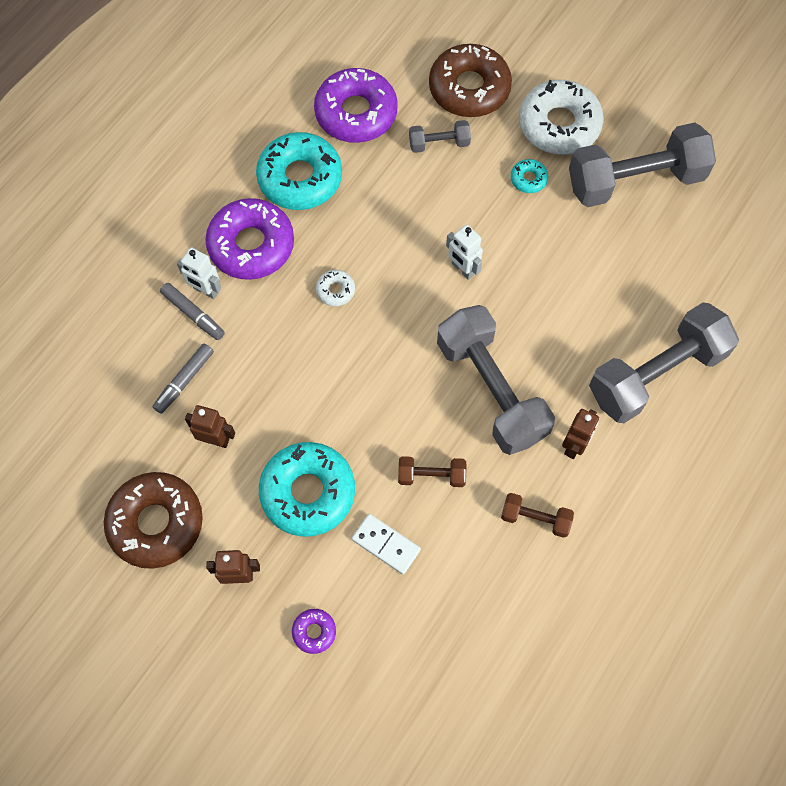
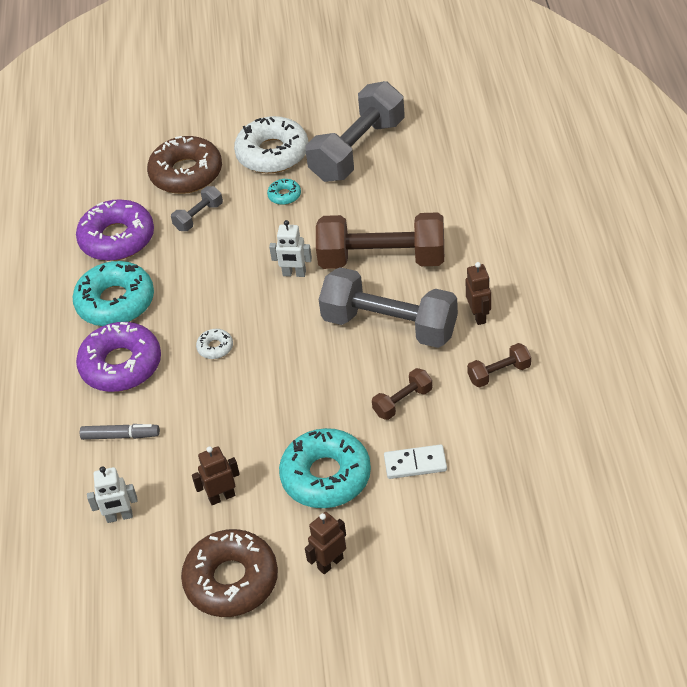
camera: 35 degrees left, 20 degrees down
grey marker [153,343,214,414] -> none
white robot [177,247,221,299] -> white robot moved to [87,466,138,523]
purple donut [292,609,336,654] -> none
grey dumbbell [589,302,739,423] -> none
none -> brown dumbbell [316,212,444,269]

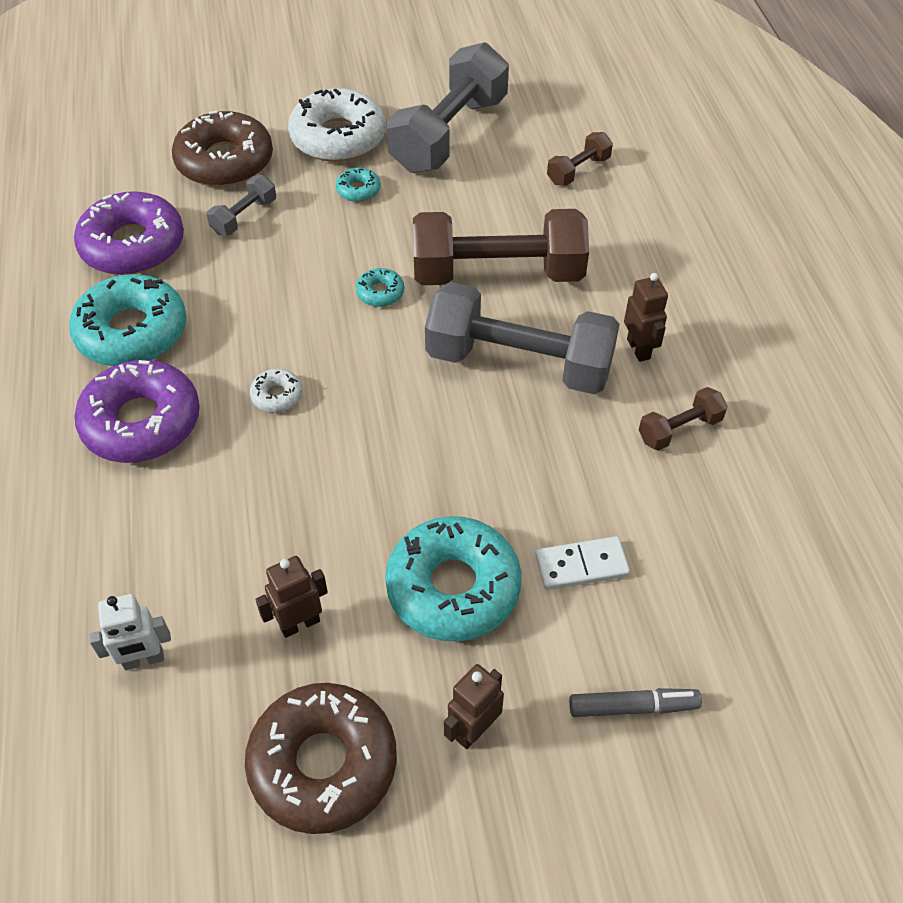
camera: 10 degrees left, 5 degrees up
grey marker [80,424,160,440] -> grey marker moved to [569,688,702,717]
white robot [269,220,312,277] -> turquoise donut [356,268,404,307]
brown dumbbell [372,368,432,420] -> brown dumbbell moved to [547,132,613,186]

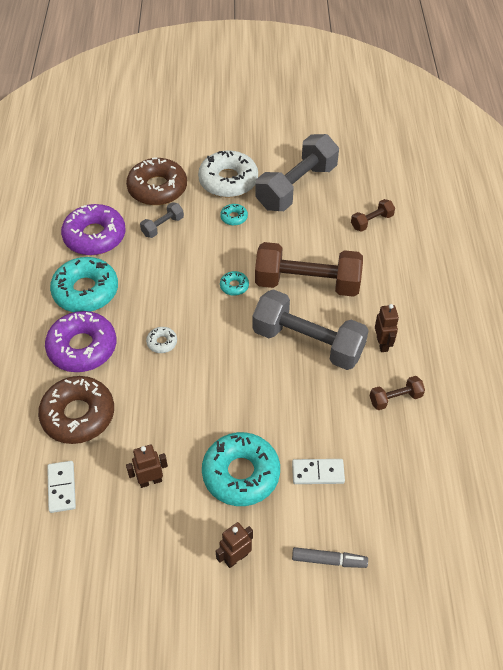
camera: 10 degrees right, 0 degrees up
white robot [89,594,171,670] -> white domino [47,461,76,513]
brown donut [245,683,397,834] -> brown donut moved to [38,376,114,444]

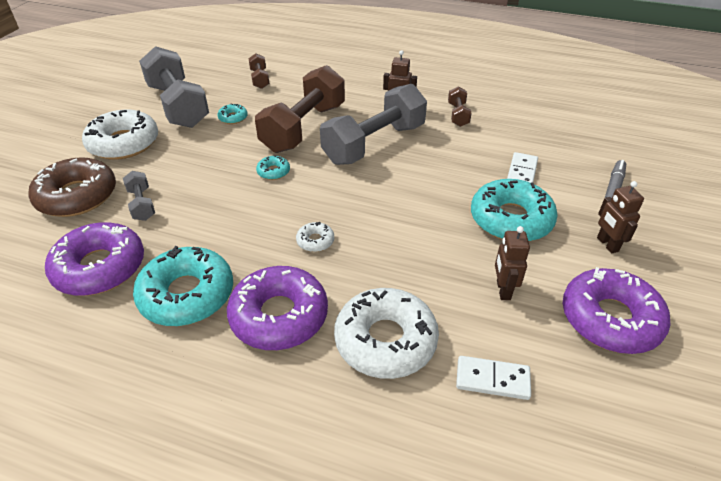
camera: 70 degrees left, 10 degrees down
brown donut [38,376,114,444] -> white donut [334,288,439,379]
turquoise donut [220,204,248,226] -> turquoise donut moved to [217,104,248,124]
none -> purple donut [563,267,671,354]

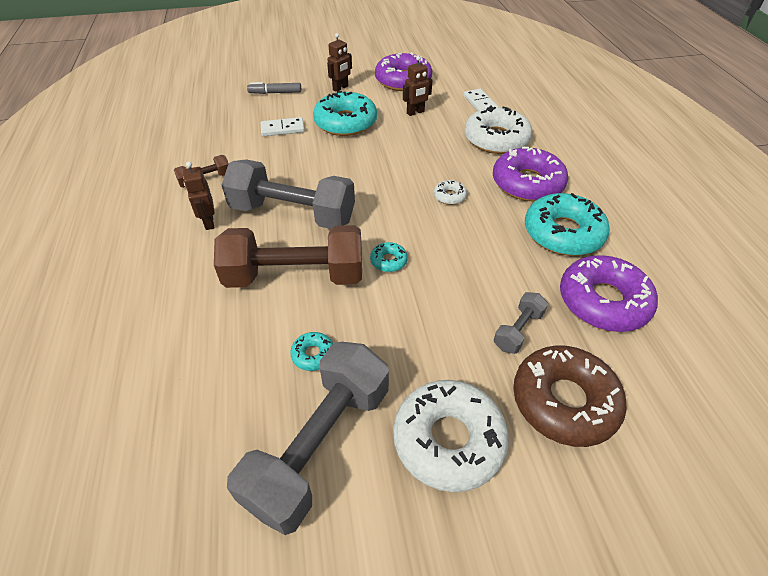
camera: 120 degrees left, 5 degrees up
brown dumbbell [248,53,269,89] -> none

